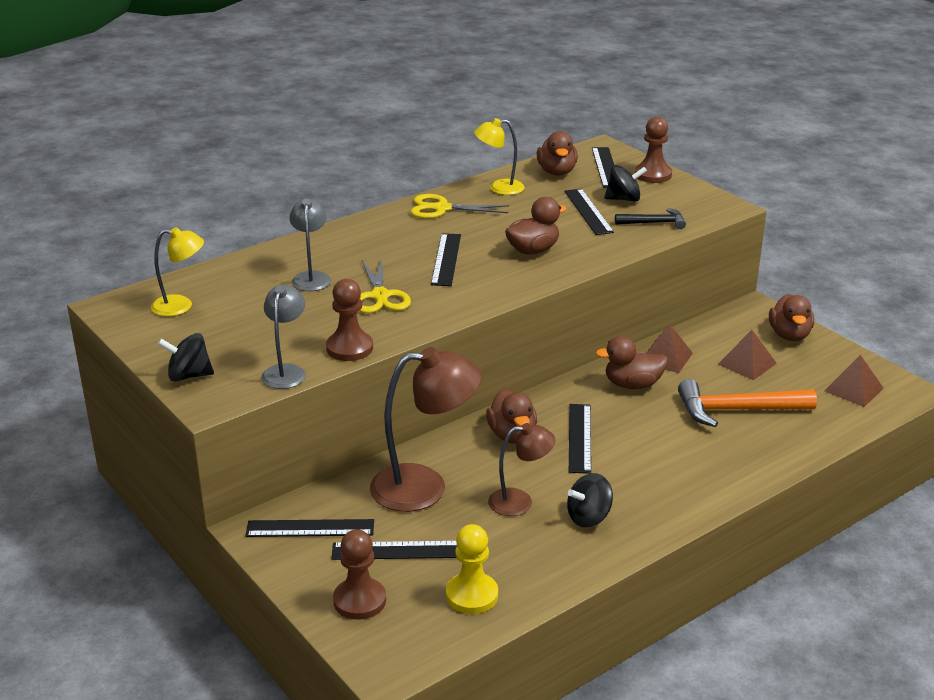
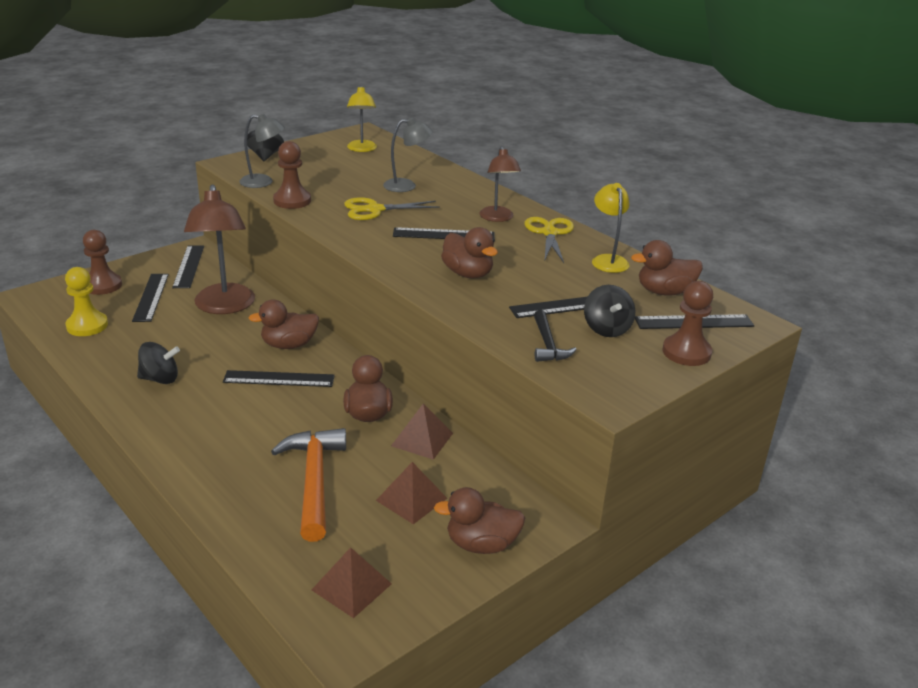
camera: 85 degrees right, 0 degrees up
brown lamp [488,423,555,516] -> brown lamp moved to [479,146,521,222]
black spinning top [567,473,613,527] -> black spinning top turned 120 degrees clockwise [137,342,180,384]

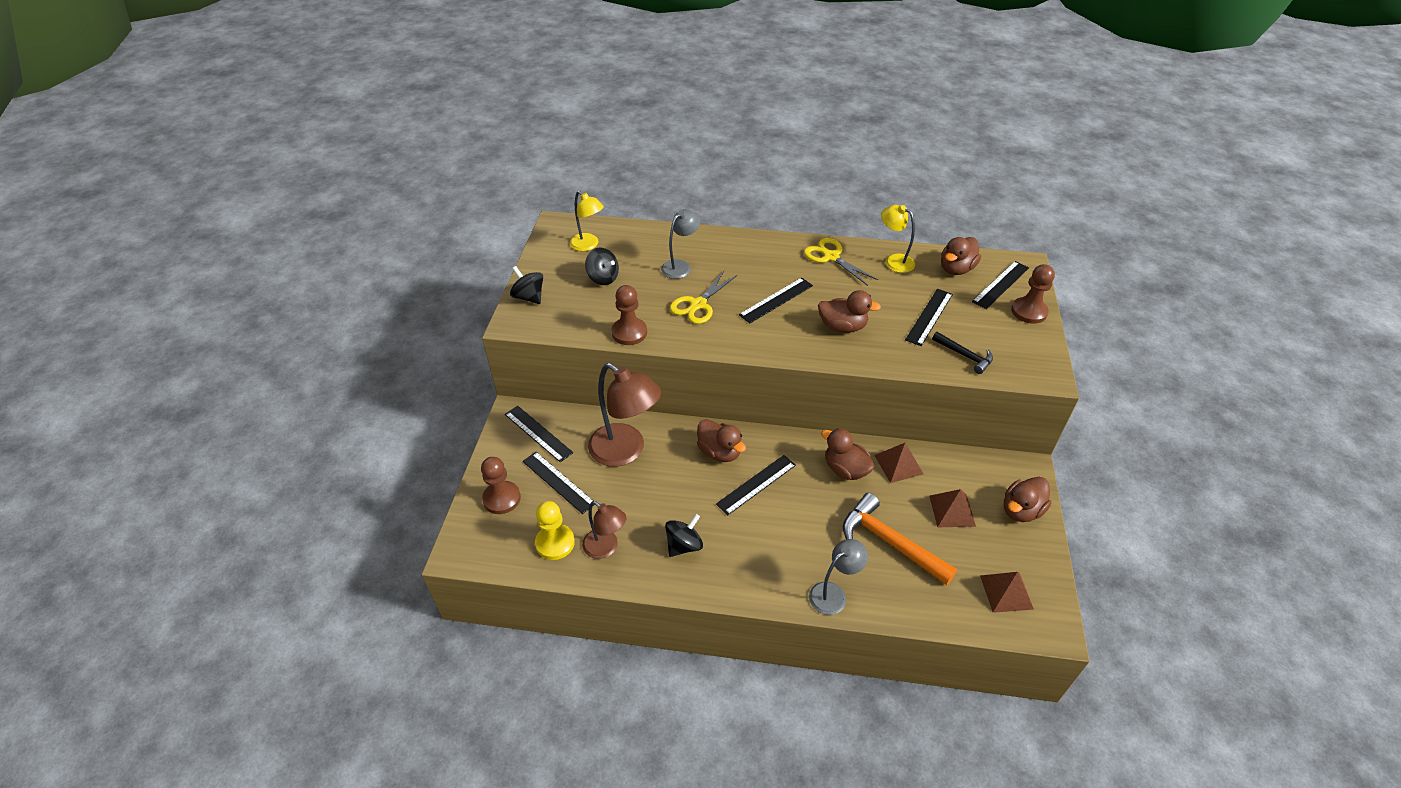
camera: 40 degrees left, 15 degrees up
grey lamp [239,114,285,188] -> grey lamp moved to [809,539,868,615]
brown duck [248,300,319,349] -> brown duck turned 75 degrees counterclockwise [697,419,746,462]
brown lamp [479,146,521,222] -> brown lamp moved to [582,501,626,559]
black spinning top [584,285,635,337] -> black spinning top moved to [585,247,619,285]

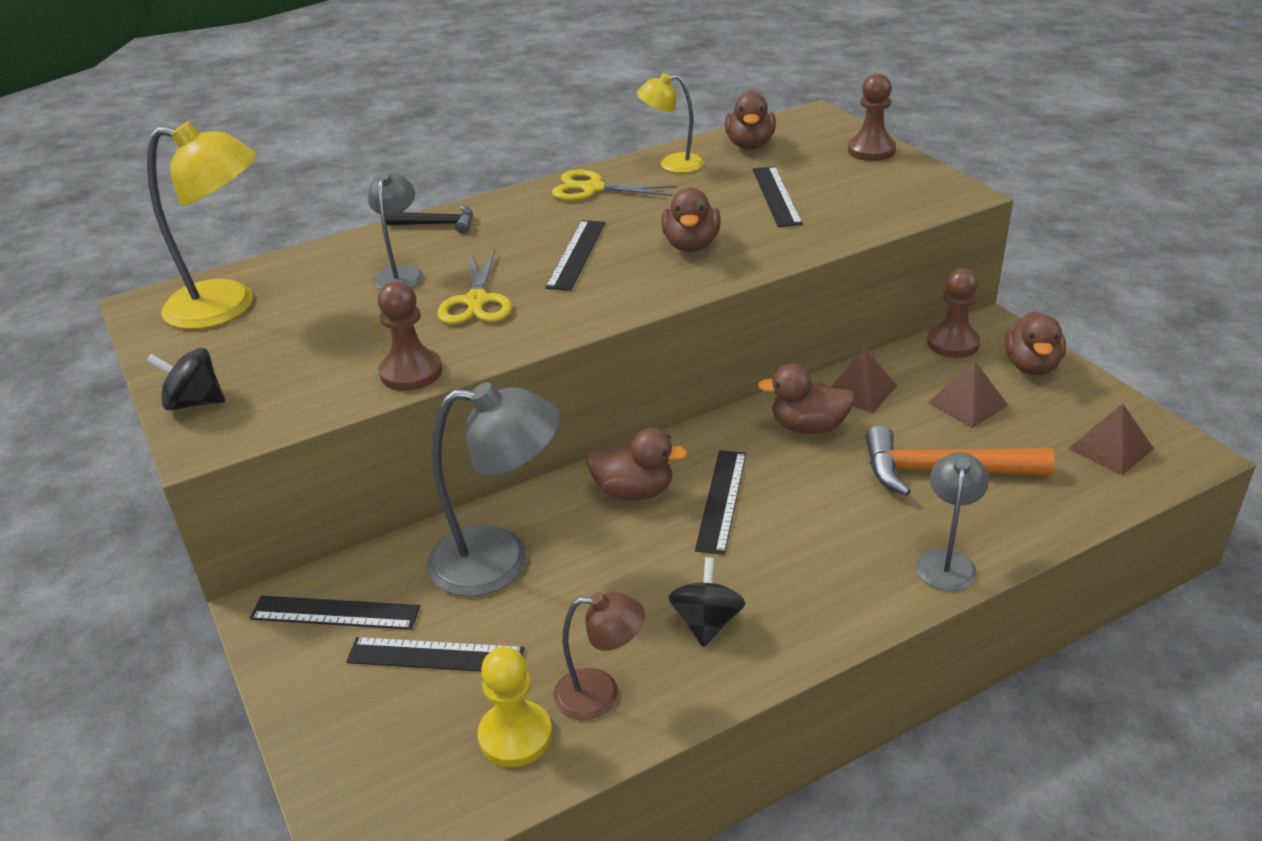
camera: 35 degrees left, 10 degrees down
brown pawn [481,457,521,514] -> brown pawn moved to [927,268,980,358]
yellow lamp [570,191,604,251] -> yellow lamp [147,122,257,329], size x1.75
black spinning top [585,247,619,285] -> none
brown lamp [588,363,661,467] -> grey lamp [427,382,560,597]
brown duck [818,290,881,333] -> brown duck turned 120 degrees clockwise [661,187,721,252]
black hammer [932,332,993,374] -> black hammer moved to [386,206,473,234]
black ruler [972,261,1029,309] -> none

